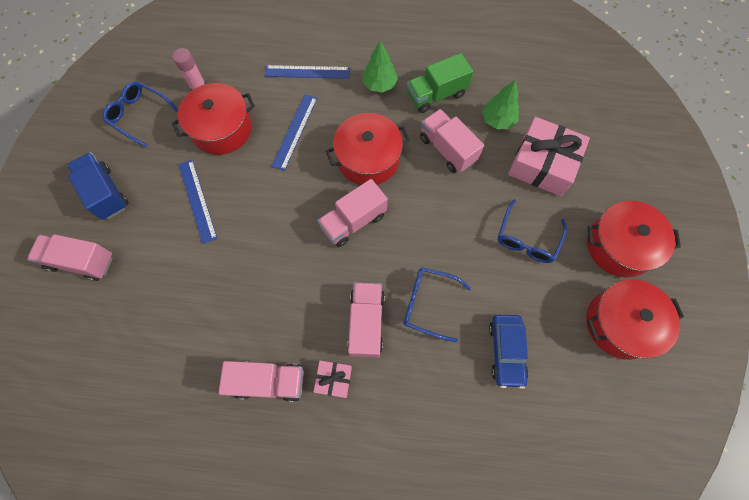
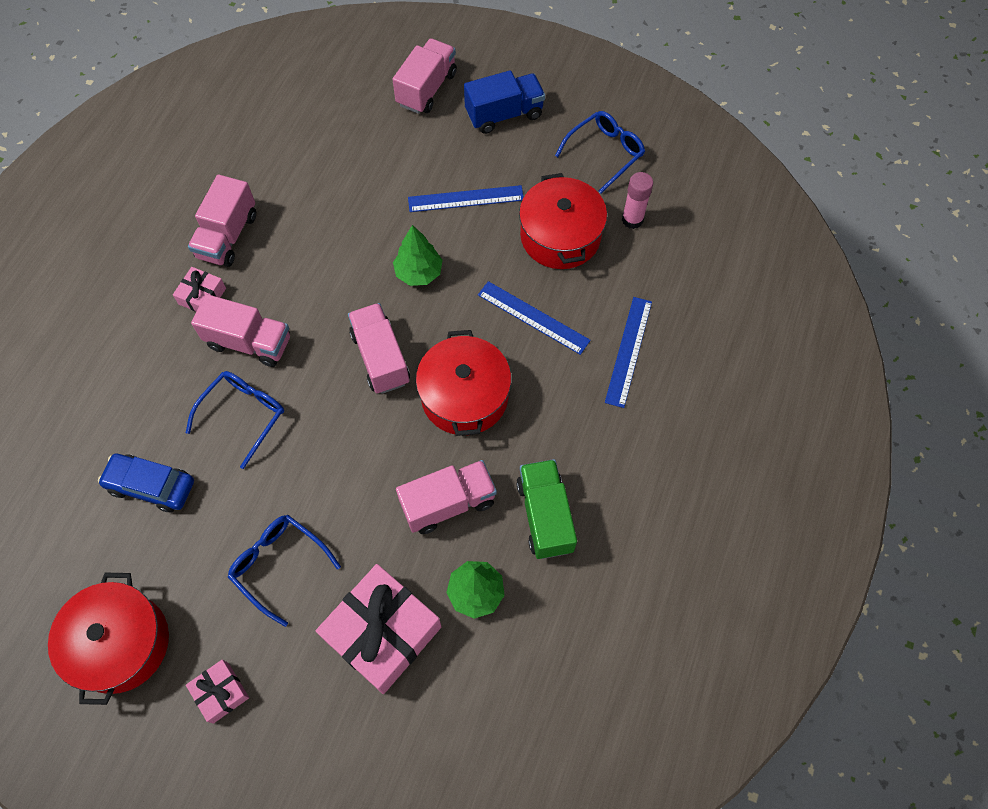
camera: 105 degrees right, 5 degrees down
green tree [363,40,398,93] -> green tree moved to [393,225,443,286]
red pot [587,201,681,278] -> pink gift [186,660,249,724]

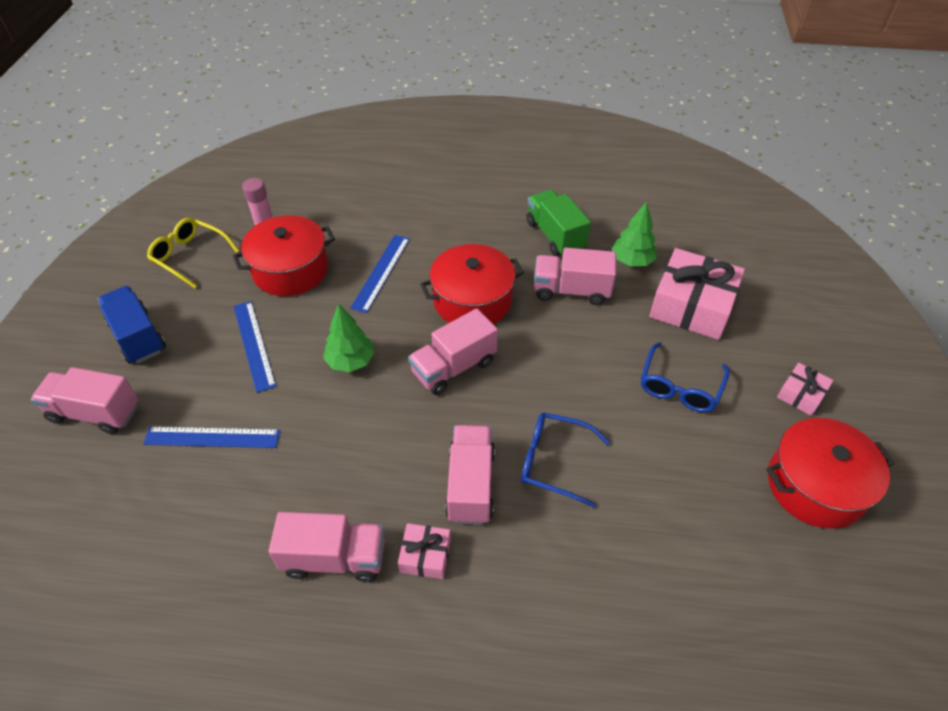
camera: 105 degrees left, 15 degrees down
blue car [98,454,194,512] -> none
pink truck [396,460,497,534] -> pink truck turned 45 degrees counterclockwise [534,248,616,305]
green truck [516,459,577,559] -> green truck turned 90 degrees clockwise [526,190,591,256]
blue glasses [555,111,645,193] -> yellow glasses [147,218,239,288]
blue ruler [605,297,652,408] -> blue ruler moved to [143,426,280,448]

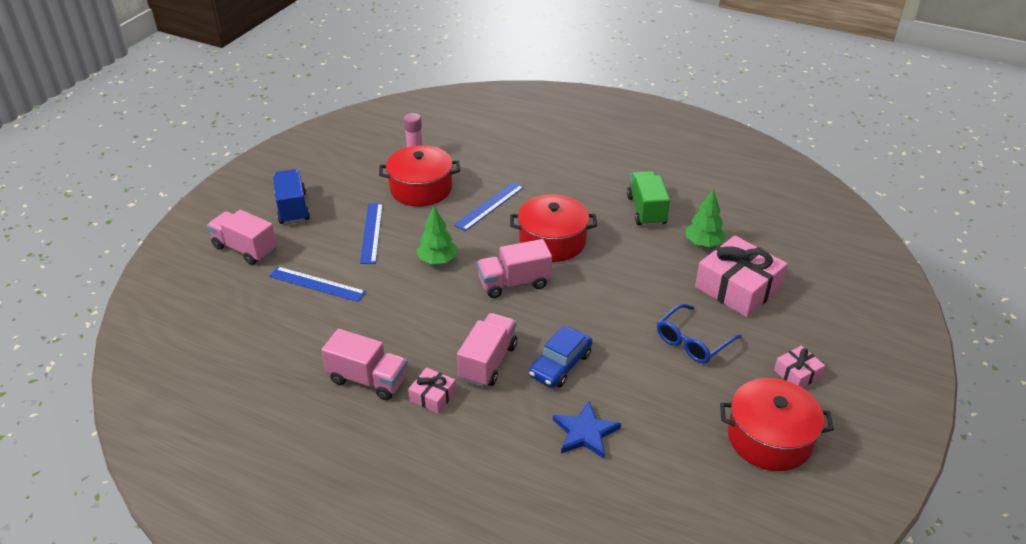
camera: 20 degrees right, 10 degrees down
yellow glasses [147,218,239,288] -> none
blue glasses [521,412,610,508] -> blue car [529,326,592,388]
pink truck [534,248,616,305] -> none
none -> blue star [553,401,621,459]

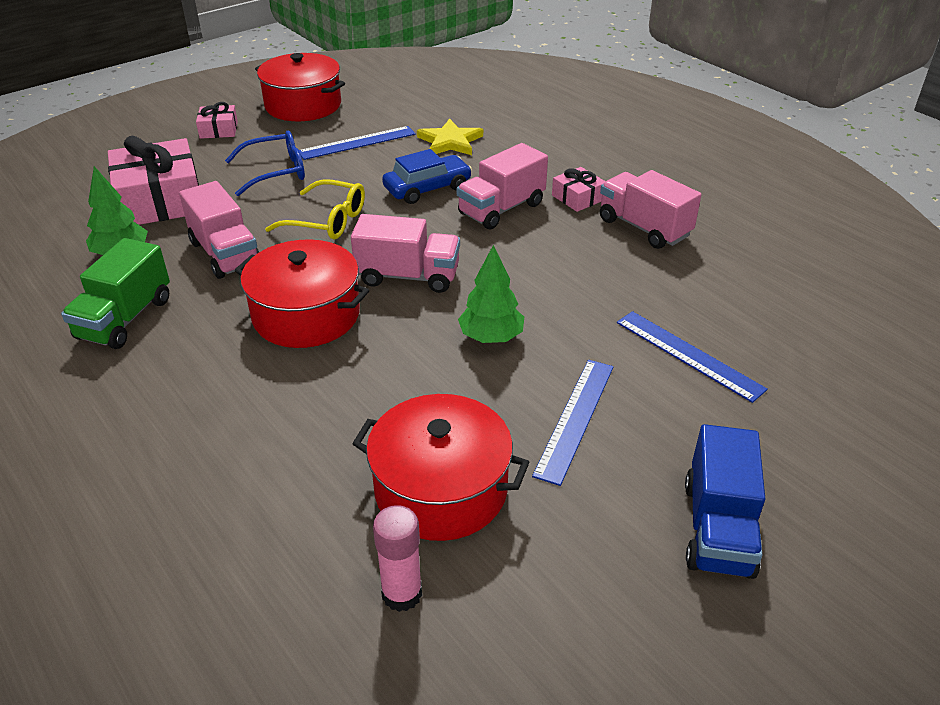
camera: 155 degrees left, 0 degrees up
pink truck [207,210,277,265] -> pink truck moved to [179,181,260,279]
blue ruler [454,182,524,231] -> blue ruler moved to [299,126,416,160]
blue star [553,401,621,459] -> yellow star [417,118,483,155]
none -> yellow glasses [265,179,365,240]

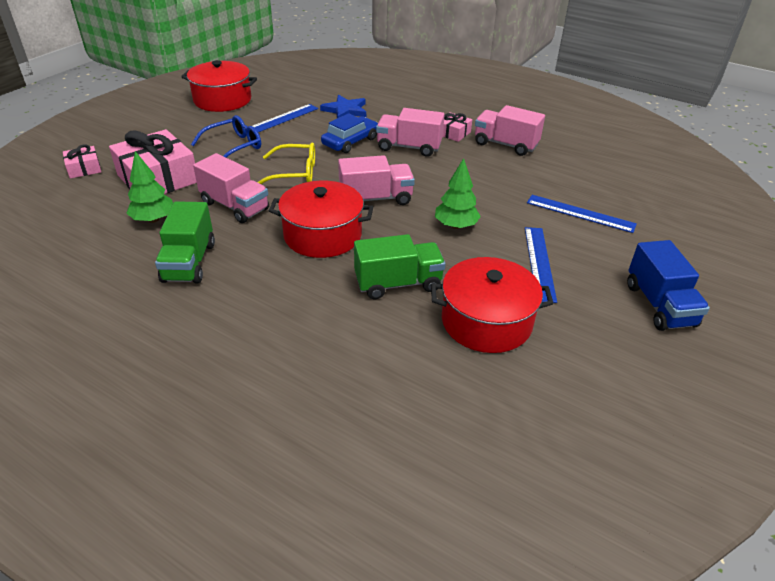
camera: 20 degrees left, 0 degrees up
pink gift [196,102,238,139] -> pink gift moved to [63,144,101,179]
pink glue stick [373,505,422,612] -> none
yellow star [417,118,483,155] -> blue star [320,95,366,118]
pink truck [457,143,548,229] -> pink truck turned 75 degrees clockwise [376,108,445,157]
none -> green truck [354,234,446,299]

